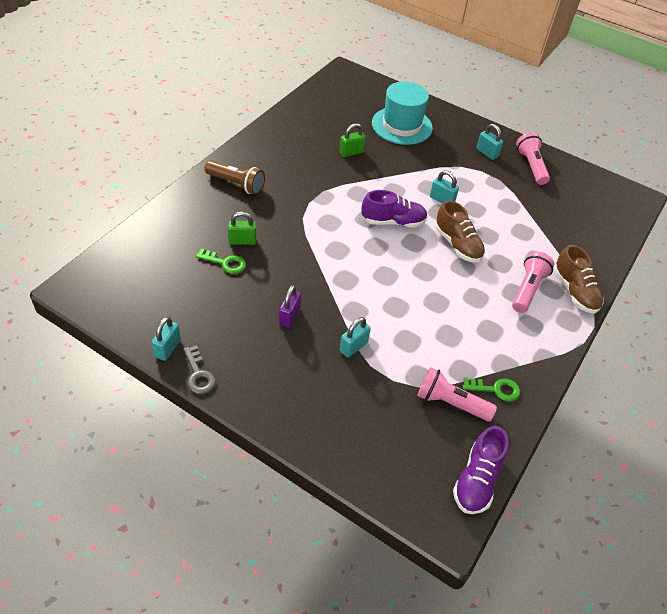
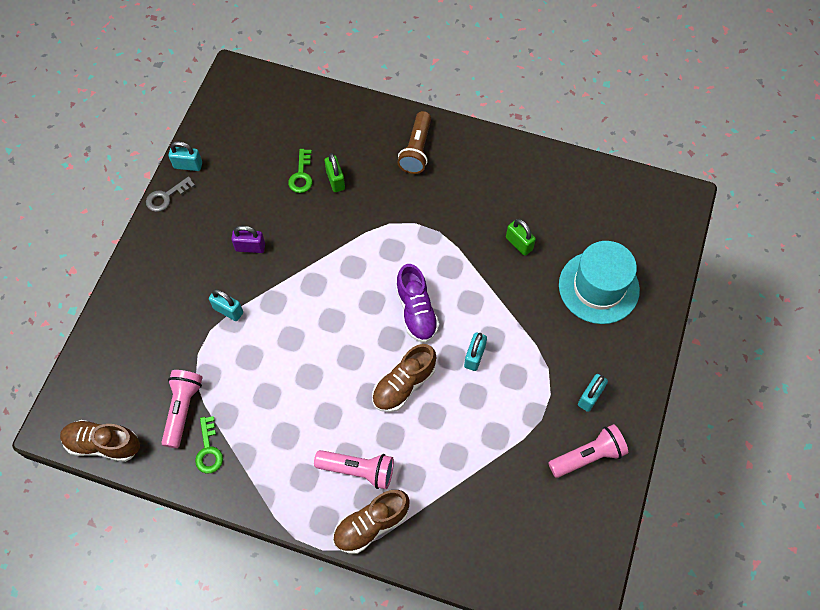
camera: 80 degrees right, 15 degrees up
purple shoe [453,426,508,514] -> brown shoe [60,420,140,462]

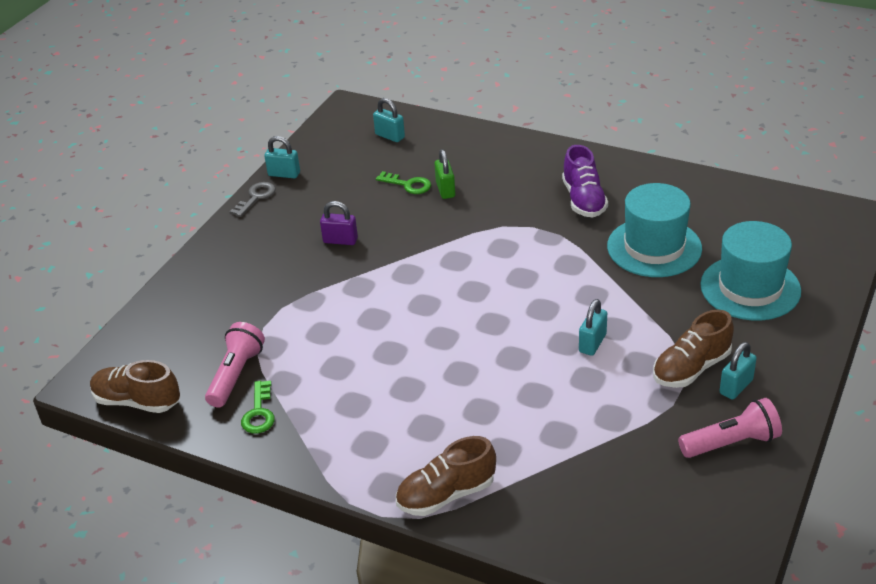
camera: 10 degrees right, 25 degrees down
grey key [146,176,195,212] -> grey key turned 150 degrees clockwise [230,182,276,217]
turquoise padlock [209,289,243,321] -> turquoise padlock moved to [373,98,405,142]
green key [288,149,312,193] -> green key turned 75 degrees counterclockwise [376,171,431,194]
pink flashlight [314,450,394,489] -> none
brown shoe [372,344,436,412] -> brown shoe moved to [653,310,734,388]
purple shoe [396,264,439,343] -> purple shoe moved to [562,145,608,217]
brown flashlight [397,111,431,174] -> none
green padlock [506,219,536,256] -> turquoise hat [607,183,702,277]

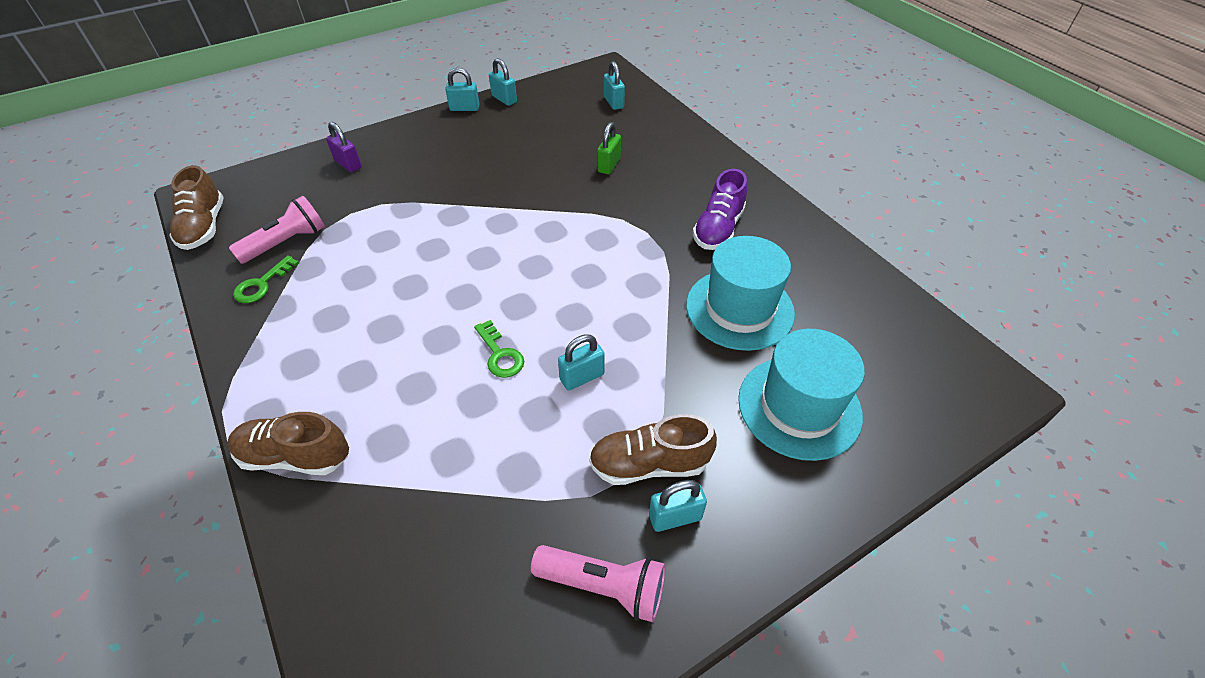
camera: 30 degrees right, 10 degrees up
brown shoe [90,360,180,413] -> brown shoe turned 150 degrees counterclockwise [169,165,224,250]
grey key [230,182,276,217] -> turquoise padlock [445,68,479,111]
purple padlock [320,201,358,245] -> purple padlock moved to [326,122,362,172]
green key [376,171,431,194] -> green key moved to [474,320,524,378]

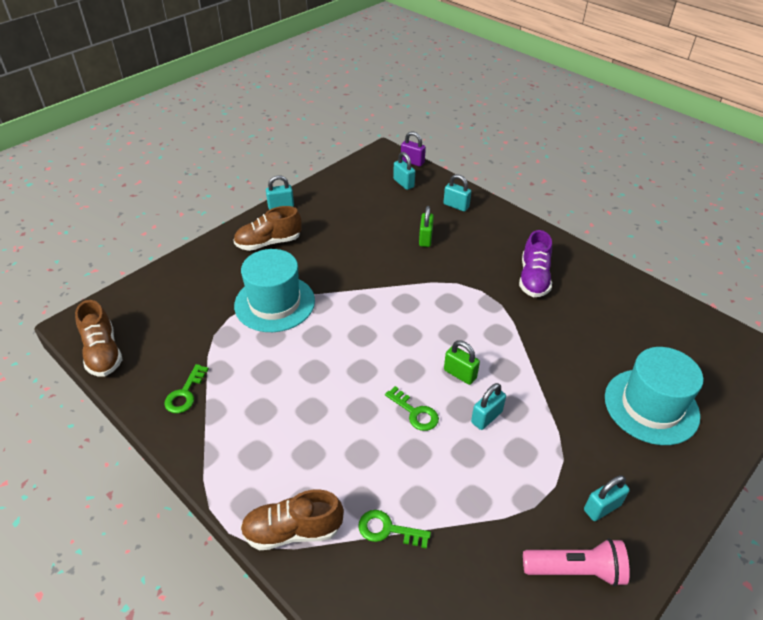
camera: 15 degrees left, 5 degrees down
pink flashlight [229,196,325,264] -> none
purple padlock [326,122,362,172] -> purple padlock moved to [401,131,426,167]
turquoise padlock [489,58,517,106] -> turquoise padlock moved to [443,174,471,212]
brown shoe [589,414,717,485] -> brown shoe moved to [233,206,302,251]
turquoise hat [686,236,795,351] -> turquoise hat moved to [234,249,315,332]
none -> green key [359,510,431,549]
none -> green padlock [444,341,480,385]

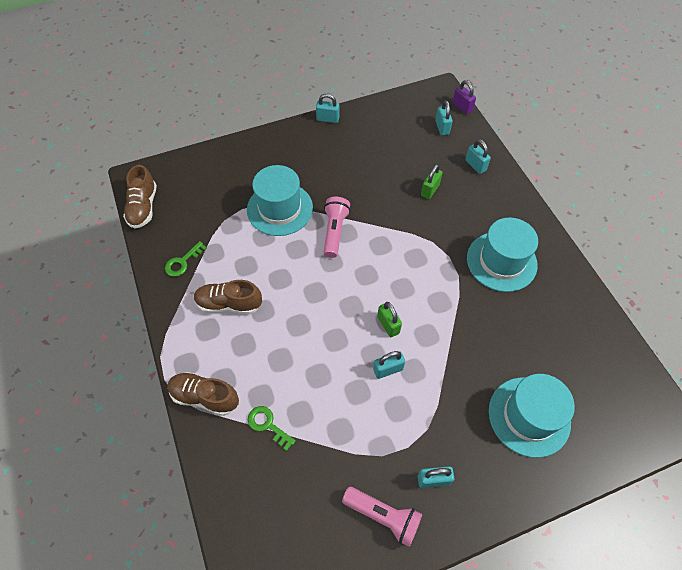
camera: 25 degrees right, 15 degrees up
brown shoe [233,206,302,251] -> brown shoe moved to [194,280,262,314]
green key [385,386,439,431] -> none
purple shoe [519,230,552,297] -> turquoise hat [467,217,538,292]
none -> pink flashlight [323,197,351,258]

